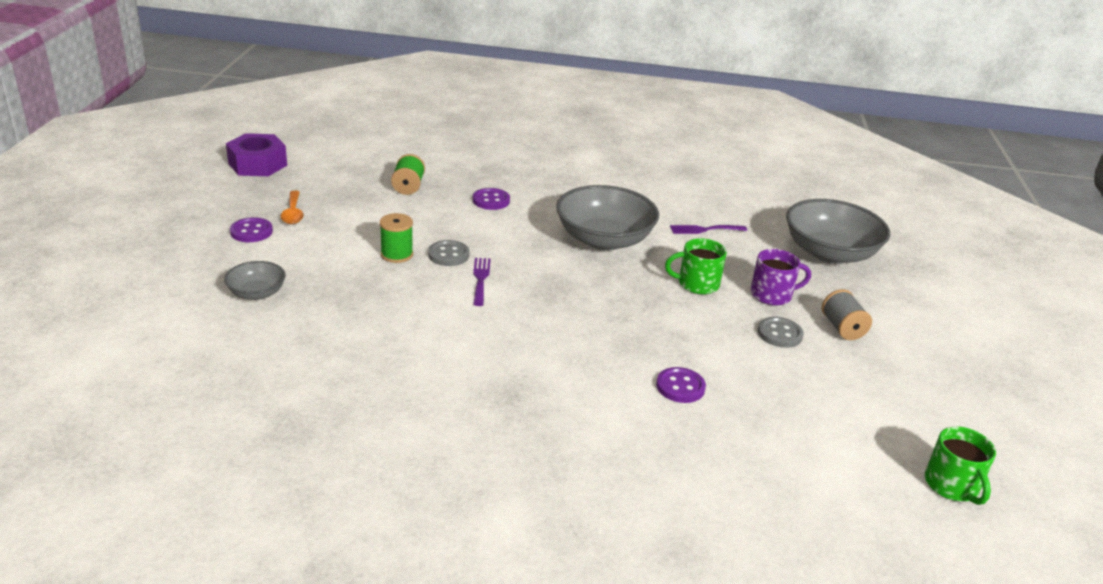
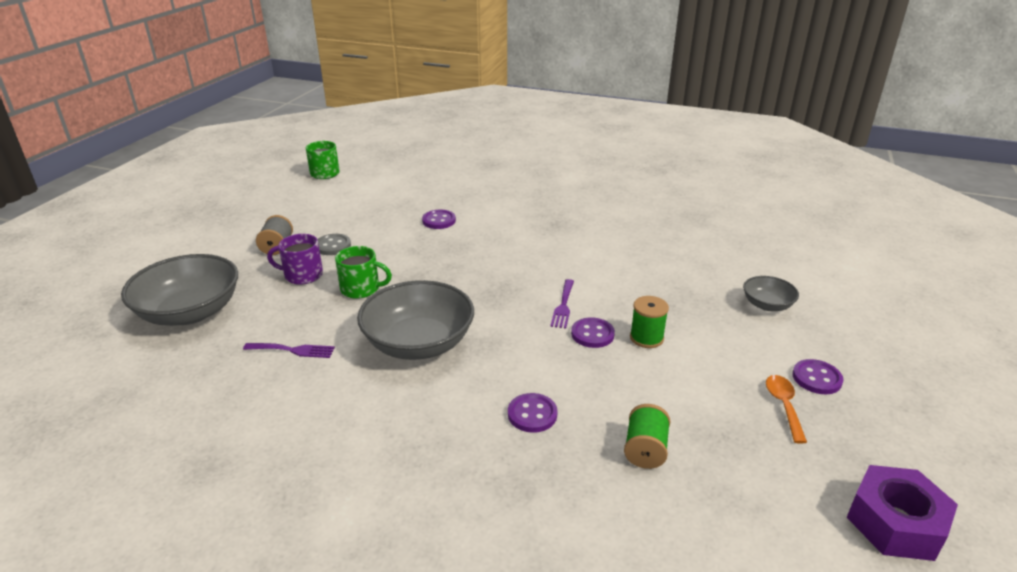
camera: 165 degrees left, 0 degrees up
grey button [428,240,470,266] -> purple button [571,317,615,348]

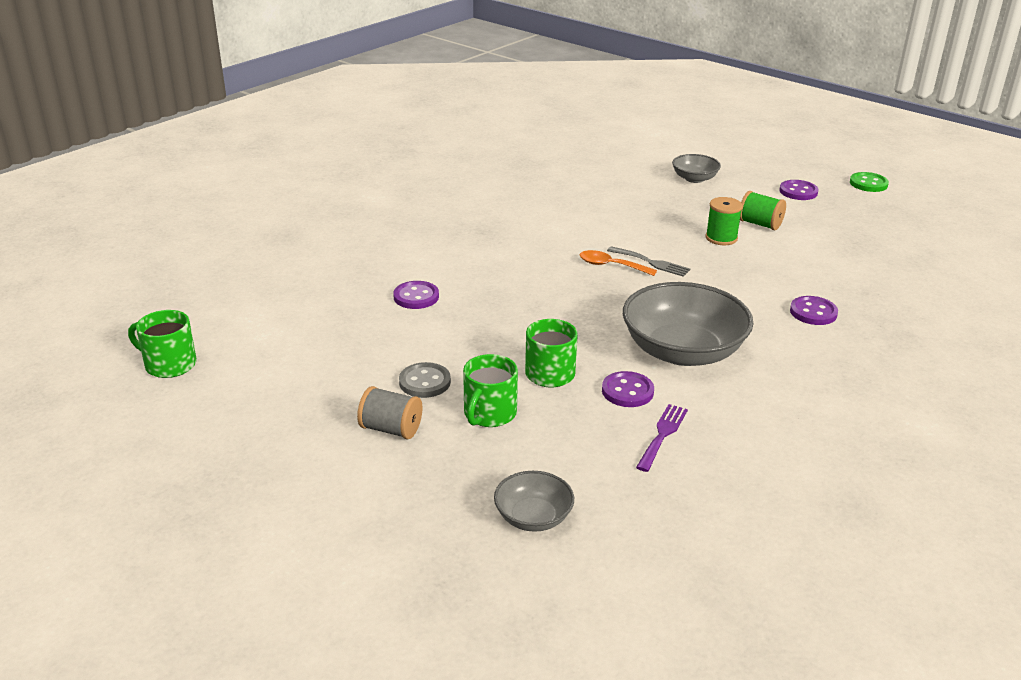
camera: 70 degrees left, 0 degrees up
grey bowl [121,254,238,326] -> grey bowl [494,471,574,532], size x0.50
purple mug [267,234,323,285] -> green mug [463,354,518,427]
purple fork [550,279,574,329] -> grey fork [607,246,690,277]
purple button [571,317,615,348] -> purple button moved to [602,371,654,407]
green spool [624,404,670,469] -> green spool moved to [740,191,786,231]
orange spoon [766,375,807,443] -> orange spoon moved to [580,250,657,276]
purple nut [847,465,958,561] -> none
none -> green button [850,172,889,192]

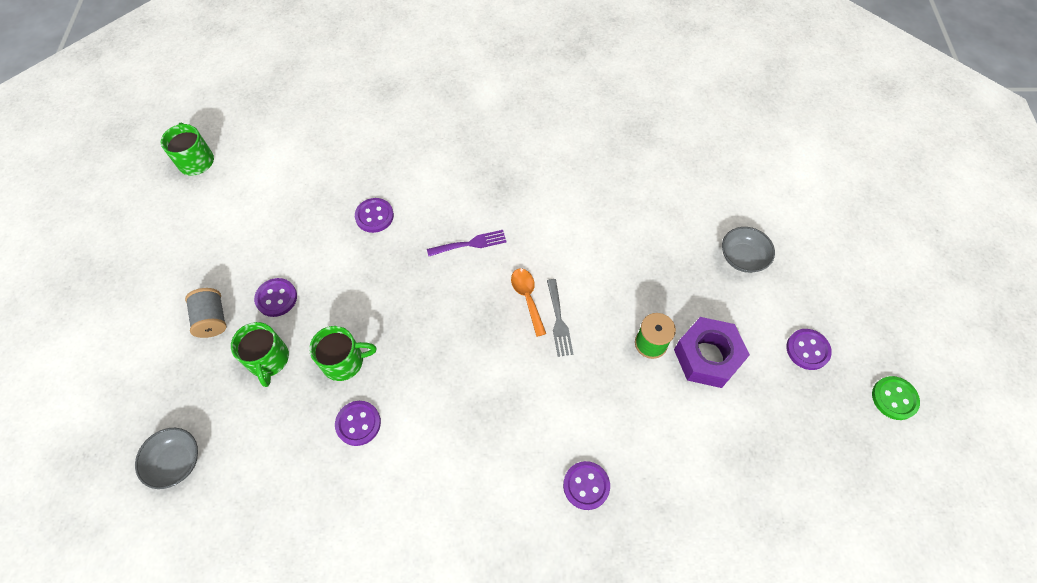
camera: 50 degrees right, 30 degrees up
grey button [399,362,451,398] -> purple button [254,278,297,317]
green mug [463,354,518,427] -> green mug turned 90 degrees counterclockwise [231,322,289,387]
grey bowl [623,282,754,366] -> none
purple fork [636,404,688,472] -> purple fork moved to [427,230,506,256]
green spool [740,191,786,231] -> purple nut [674,317,750,388]

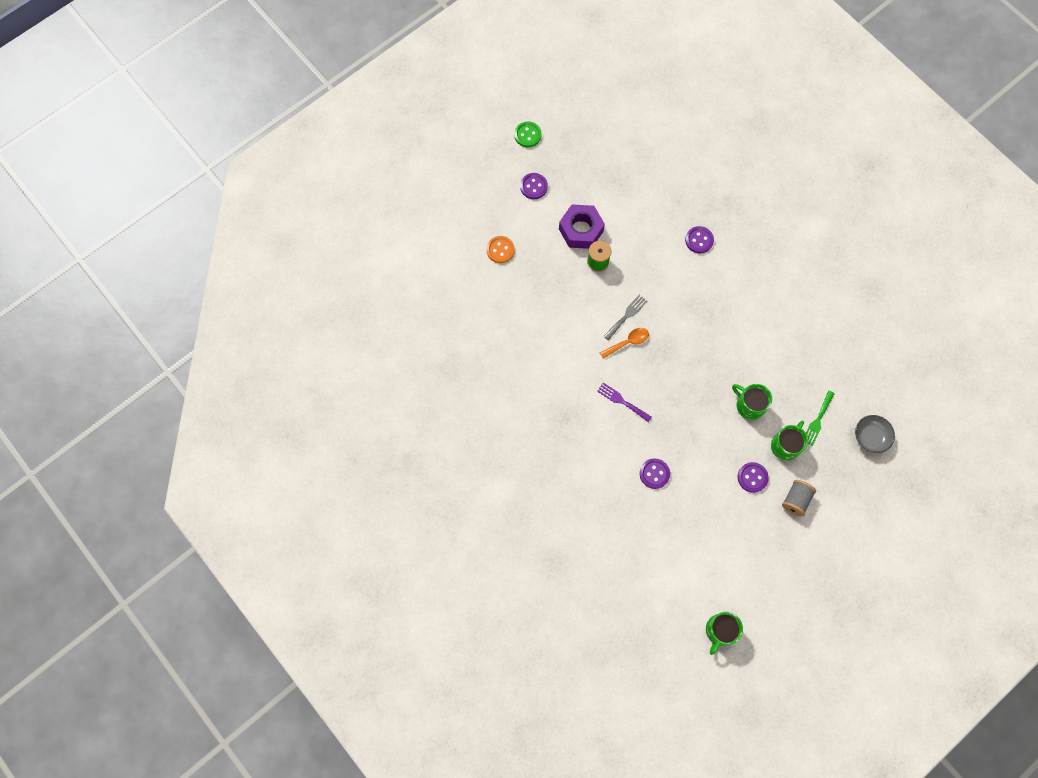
camera: 130 degrees left, 10 degrees up
purple button [335,401,381,446] -> none
orange spoon [511,268,546,337] -> orange spoon turned 150 degrees counterclockwise [600,328,649,359]
grey bowl [722,227,775,273] -> orange button [486,236,515,263]
none -> green fork [806,390,835,446]

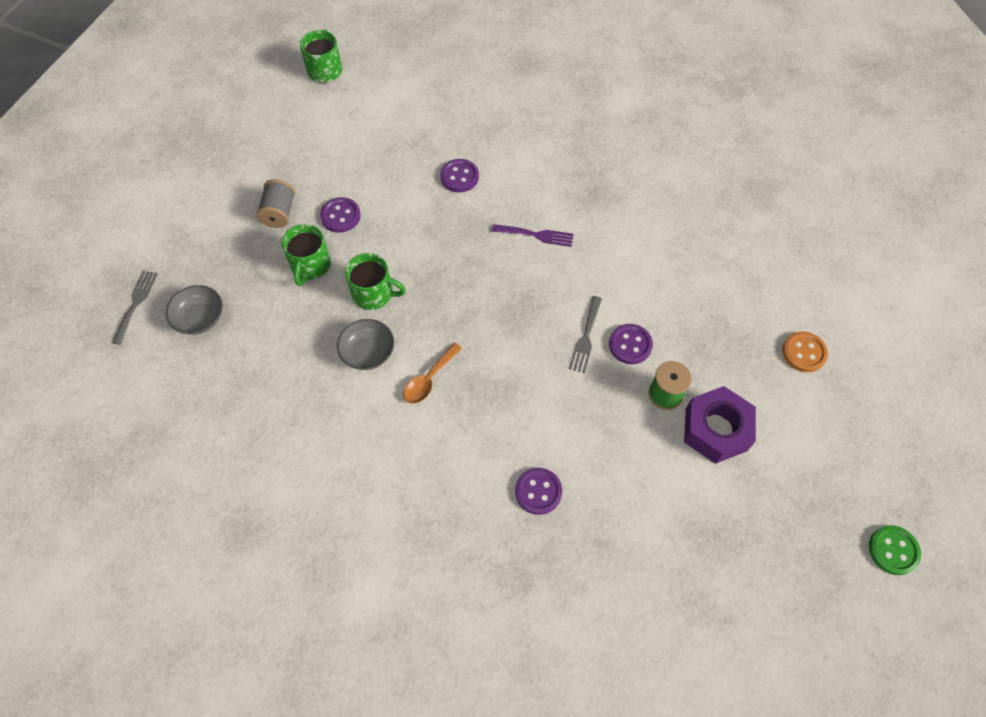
camera: 155 degrees right, 10 degrees down
purple button [520,173,548,199] -> purple button moved to [609,324,653,364]
orange spoon [600,328,649,359] -> orange spoon moved to [403,343,462,404]
green fork [806,390,835,446] -> none
none -> grey fork [112,271,158,345]
none -> grey bowl [337,319,394,370]

